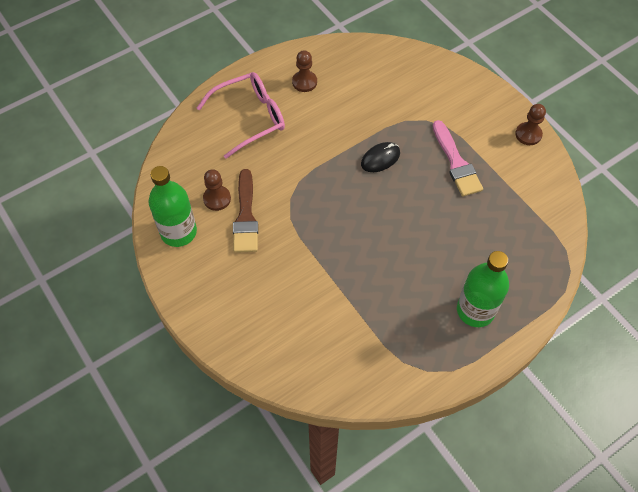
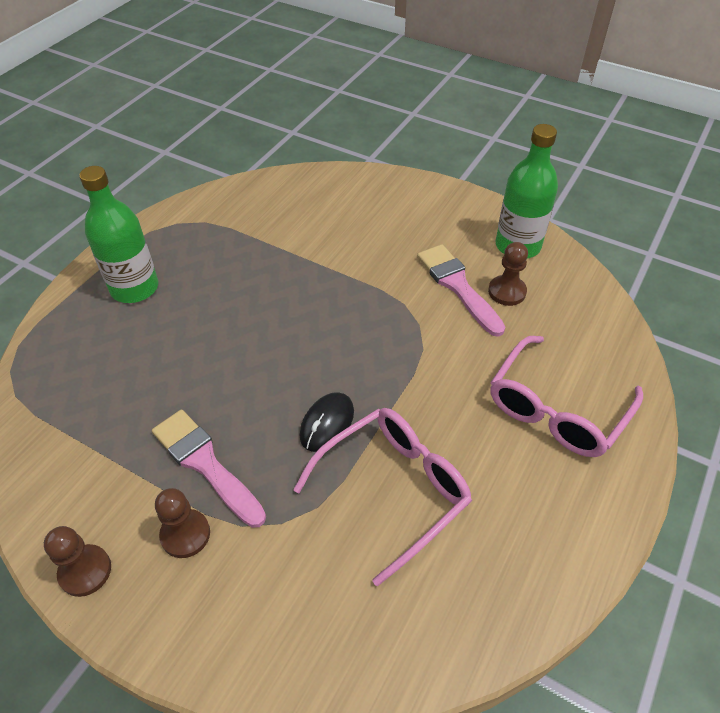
camera: 155 degrees right, 10 degrees down
brown brush [233,169,258,253] -> pink brush [417,244,505,337]
brown pawn [292,50,317,92] -> brown pawn moved to [155,488,210,558]
none -> pink glasses [293,408,472,587]

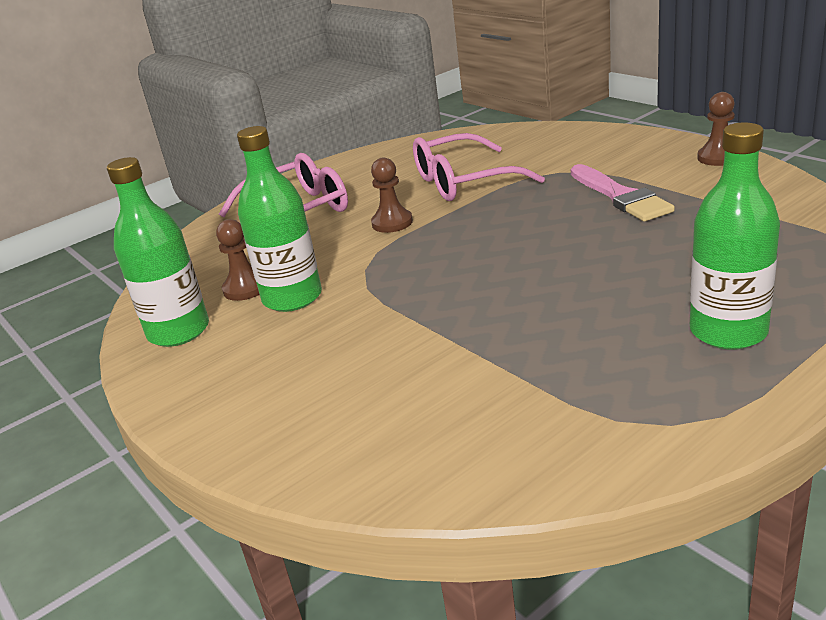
camera: 155 degrees left, 20 degrees down
brown pawn [155,488,210,558] -> brown pawn moved to [371,157,413,233]
black mouse [300,392,354,452] -> none
pink brush [417,244,505,337] -> green bottle [237,126,322,312]

